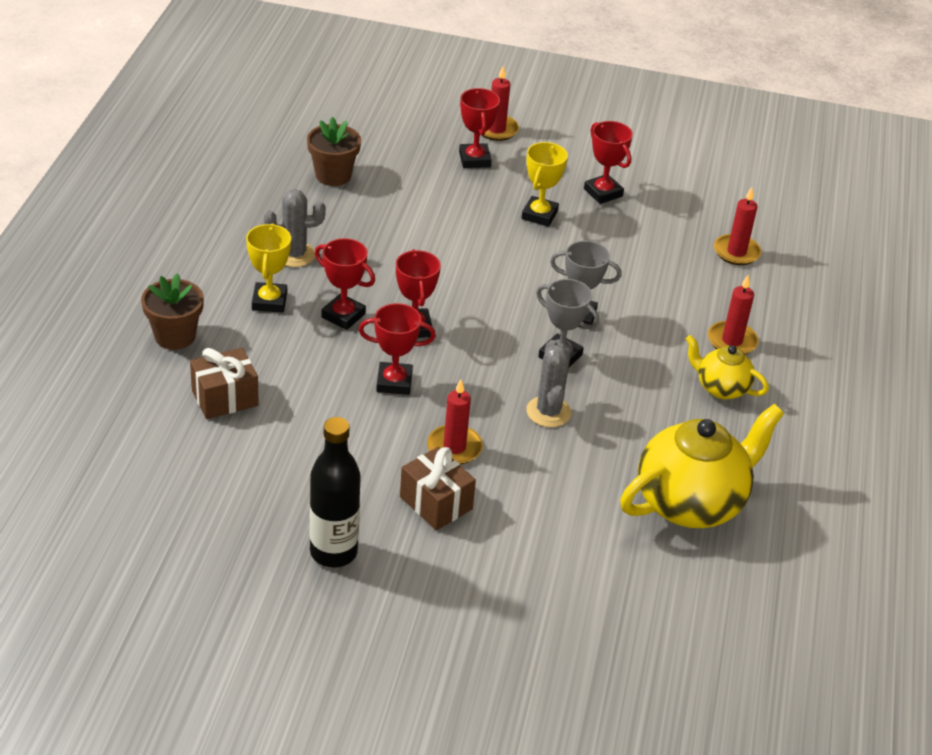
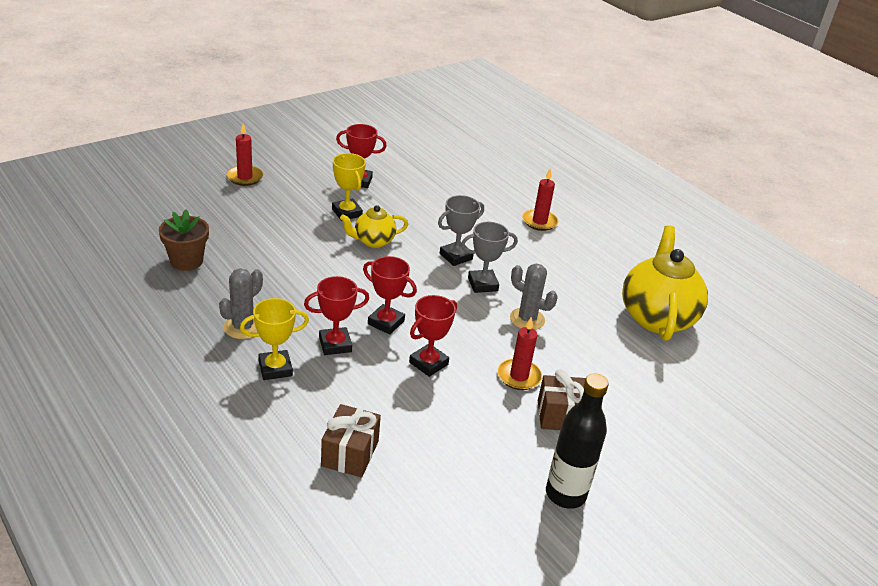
camera: 50 degrees left, 5 degrees down
brown flower pot [141,273,204,350] -> none
yellow trophy [246,224,291,313] -> yellow trophy turned 60 degrees counterclockwise [240,298,309,380]
red trophy [459,88,500,168] -> none
yellow teapot [686,335,769,400] -> yellow teapot moved to [340,205,408,248]
red candle [714,187,761,265] -> none

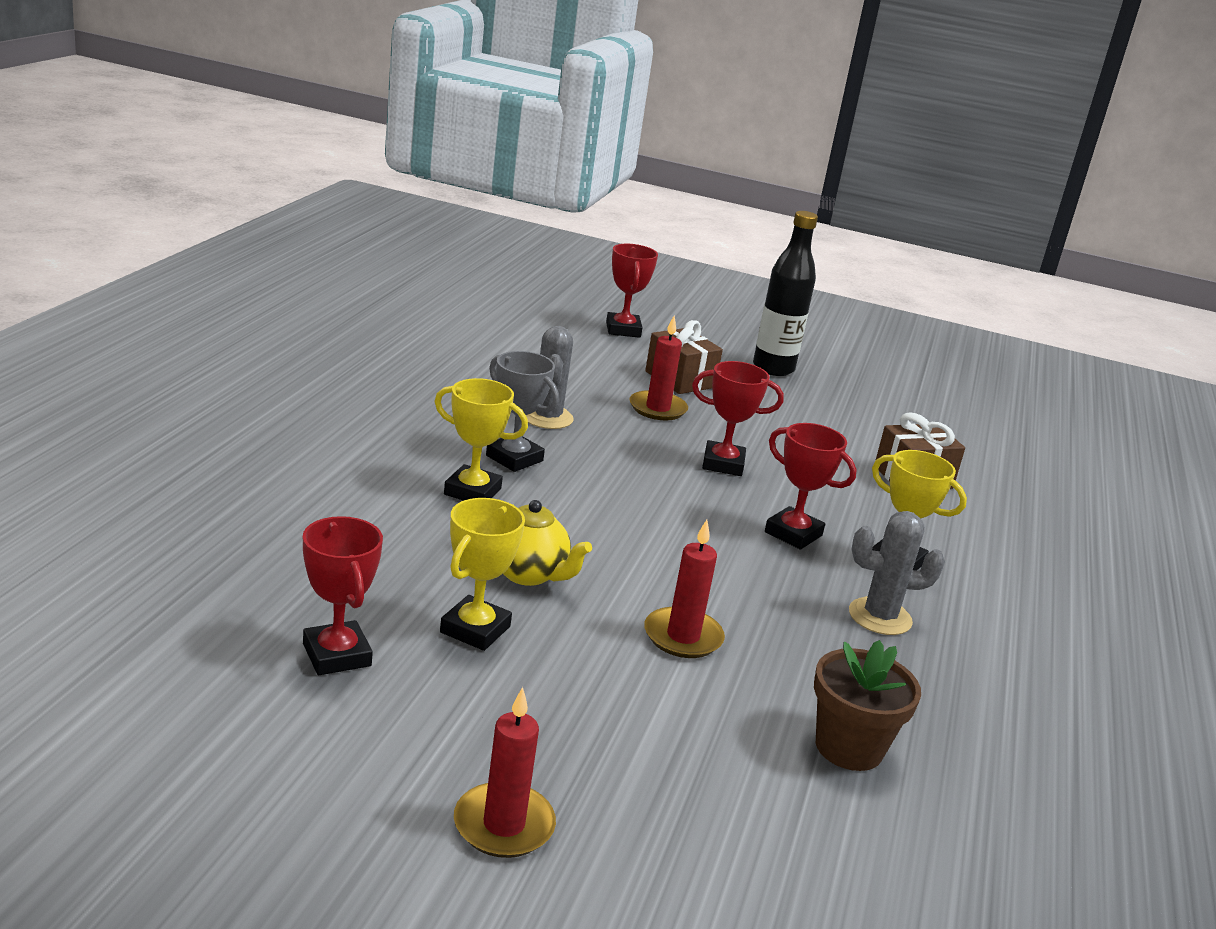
camera: 125 degrees left, 10 degrees down
red trophy [363,256,417,335] -> red trophy moved to [606,244,658,338]
grey trophy [438,195,484,266] -> yellow trophy [434,378,528,501]
red candle [522,169,558,231] -> red candle moved to [644,520,725,658]
yellow teapot [622,225,708,341] -> none

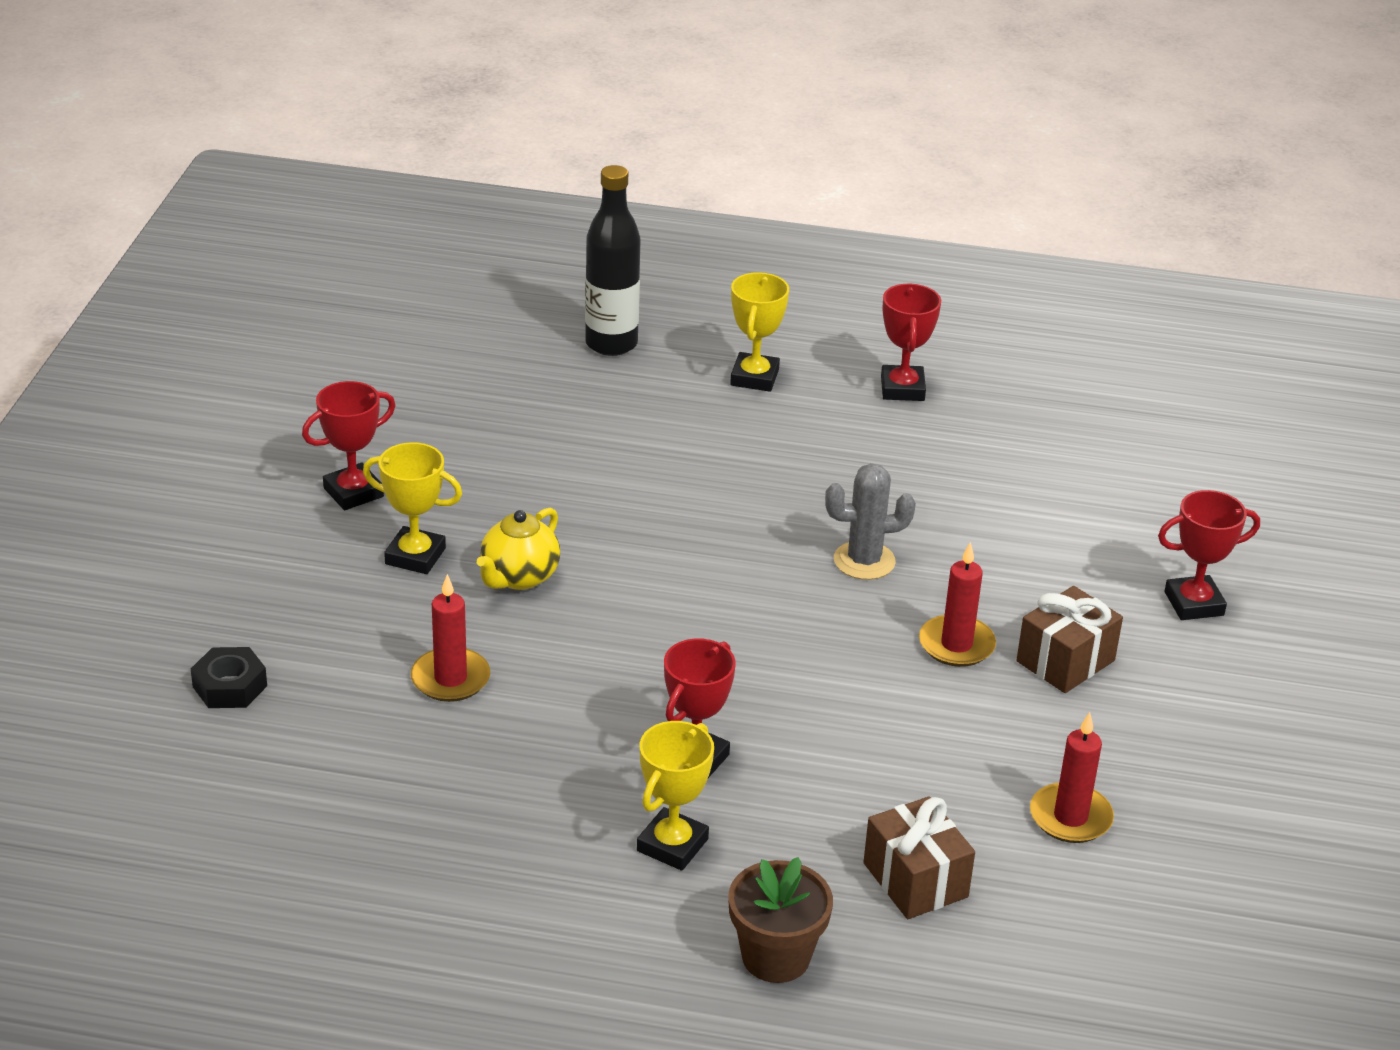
camera: 85 degrees right, 10 degrees up
yellow trophy [434,378,528,501] -> yellow trophy moved to [730,272,789,392]
red candle [454,687,556,858] -> red candle moved to [1030,712,1114,843]
grey trophy [486,351,559,472] -> none
red trophy [692,361,784,476] -> red trophy moved to [881,284,941,401]
black bottle [753,211,818,376] -> black bottle moved to [585,165,641,356]
brown flower pot [814,640,921,771] -> brown flower pot moved to [728,857,833,983]
grey cactus [849,511,945,635] -> none
none -> black nut [191,647,267,708]

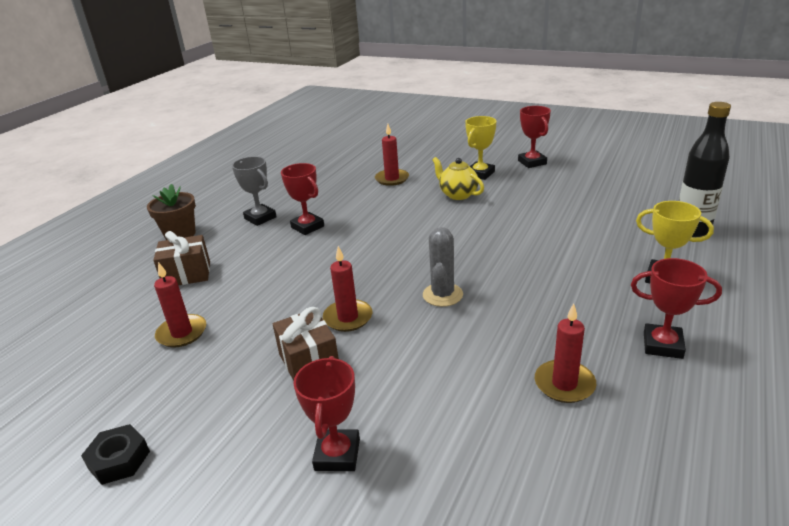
camera: 110 degrees right, 5 degrees down
black nut [191,647,267,708] -> black nut moved to [81,424,150,485]
yellow trophy [637,721,714,871] -> grey trophy [232,156,277,226]
none -> red candle [535,303,596,403]

